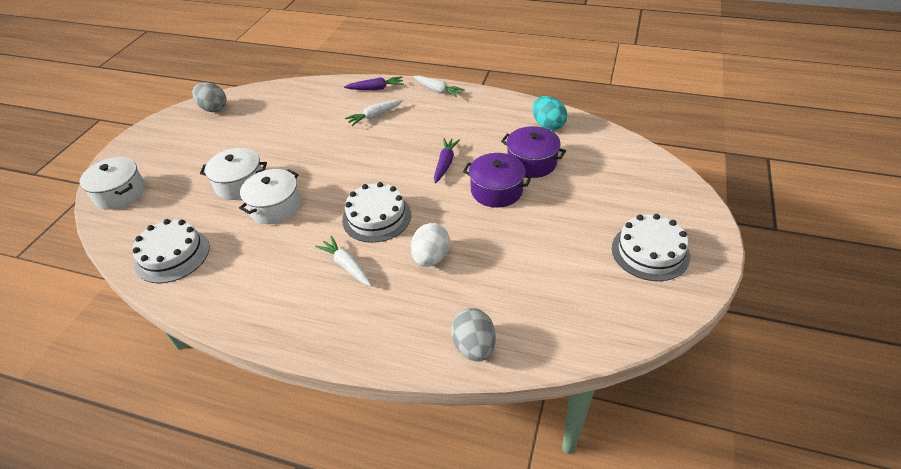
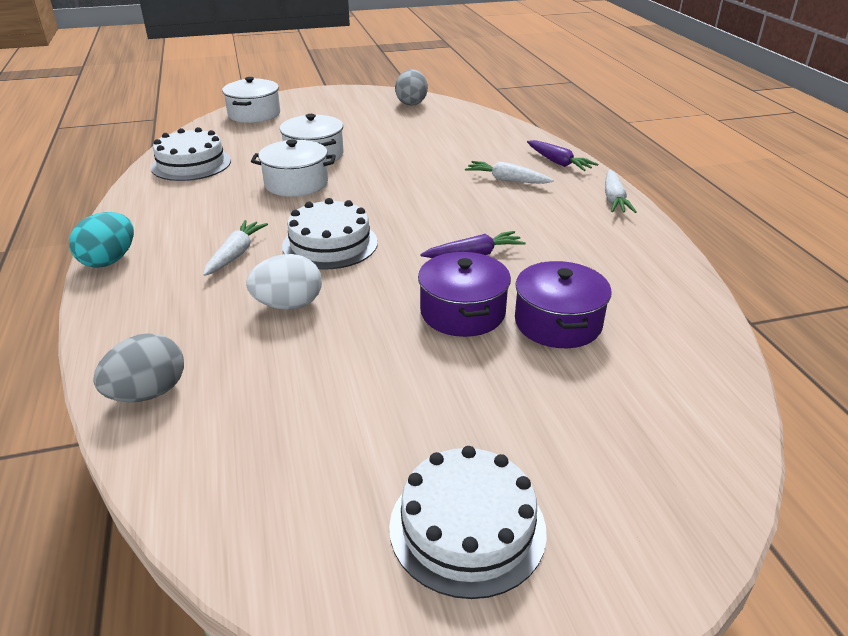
camera: 55 degrees right, 10 degrees down
turquoise egg [532,96,567,130] -> turquoise egg moved to [69,212,134,268]

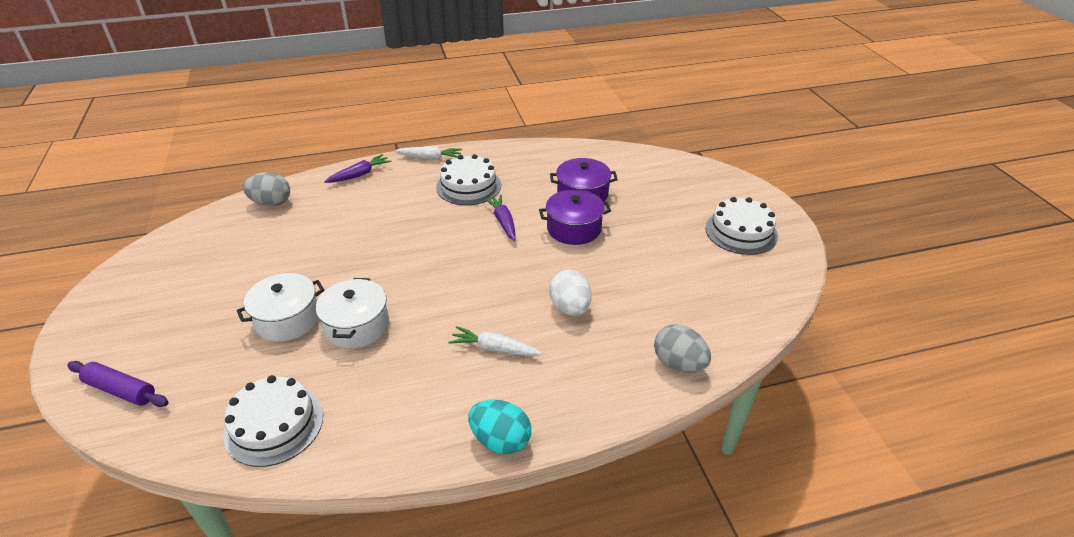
camera: 90 degrees left, 5 degrees up
white pot [222,77,280,123] -> purple rolling pin [67,361,169,407]
white cake [282,198,378,269] -> white cake moved to [436,154,501,205]
grey egg [395,69,428,106] -> grey egg moved to [242,172,290,207]
white carrot [465,161,554,184] -> none

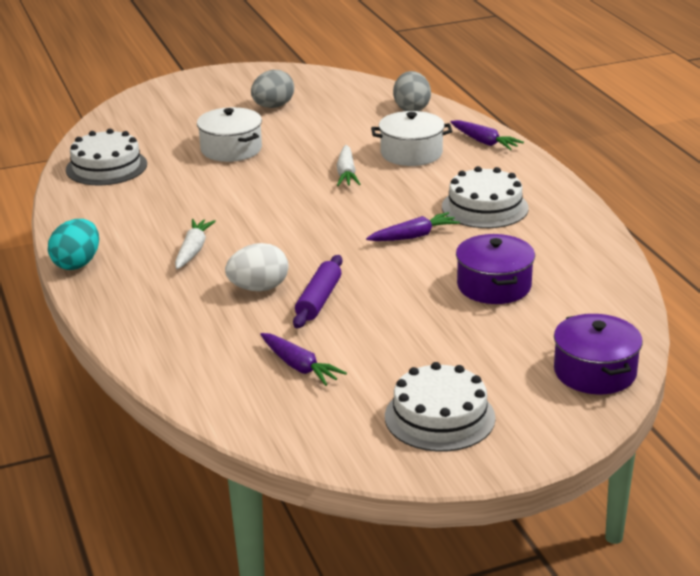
camera: 85 degrees right, 10 degrees down
purple rolling pin [67,361,169,407] -> purple rolling pin moved to [293,255,342,328]
white pot [316,278,389,348] -> white pot moved to [371,111,452,166]
white carrot [394,146,462,160] -> white carrot moved to [337,145,361,186]
purple pot [539,189,611,245] -> purple pot moved to [554,314,643,394]
grey egg [654,324,711,373] -> grey egg moved to [251,70,294,108]
none -> purple carrot [260,333,347,386]

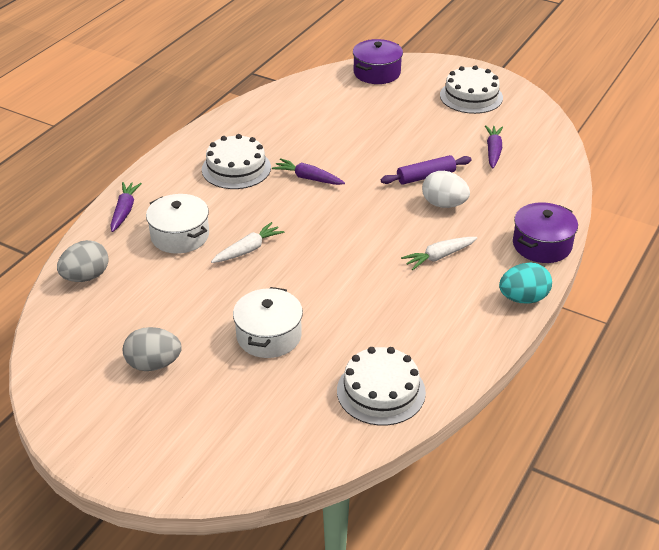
camera: 130 degrees left, 10 degrees up
purple pot [456,234,535,304] -> purple pot moved to [513,202,578,263]

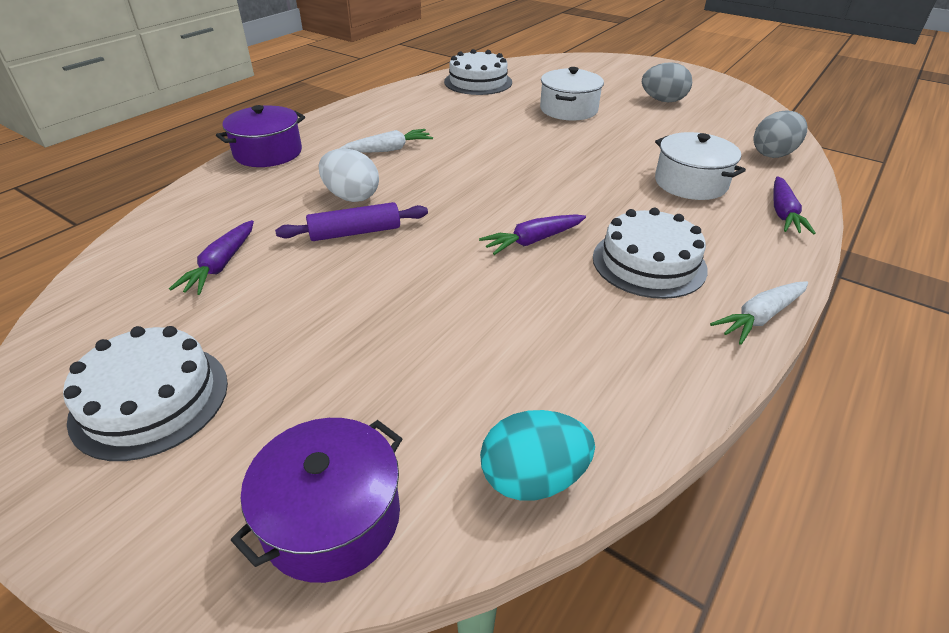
camera: 175 degrees left, 0 degrees up
white carrot [211,222,285,263] -> white carrot moved to [710,281,808,345]
purple carrot [272,158,345,185] -> purple carrot turned 120 degrees clockwise [479,214,586,255]
turquoise egg [499,262,552,304] -> turquoise egg moved to [480,410,595,501]

